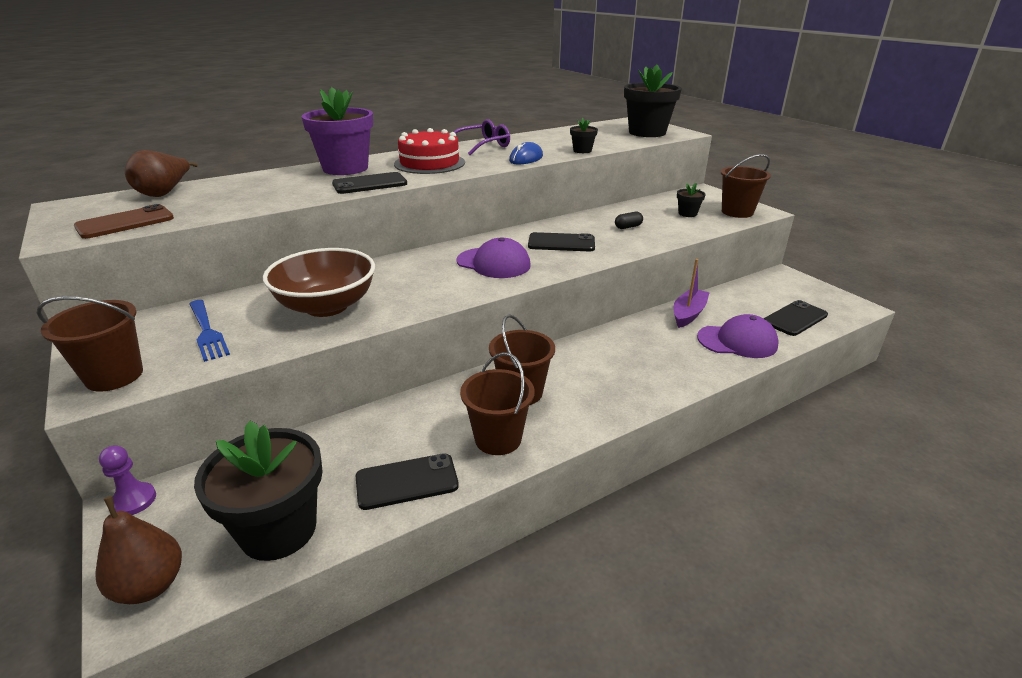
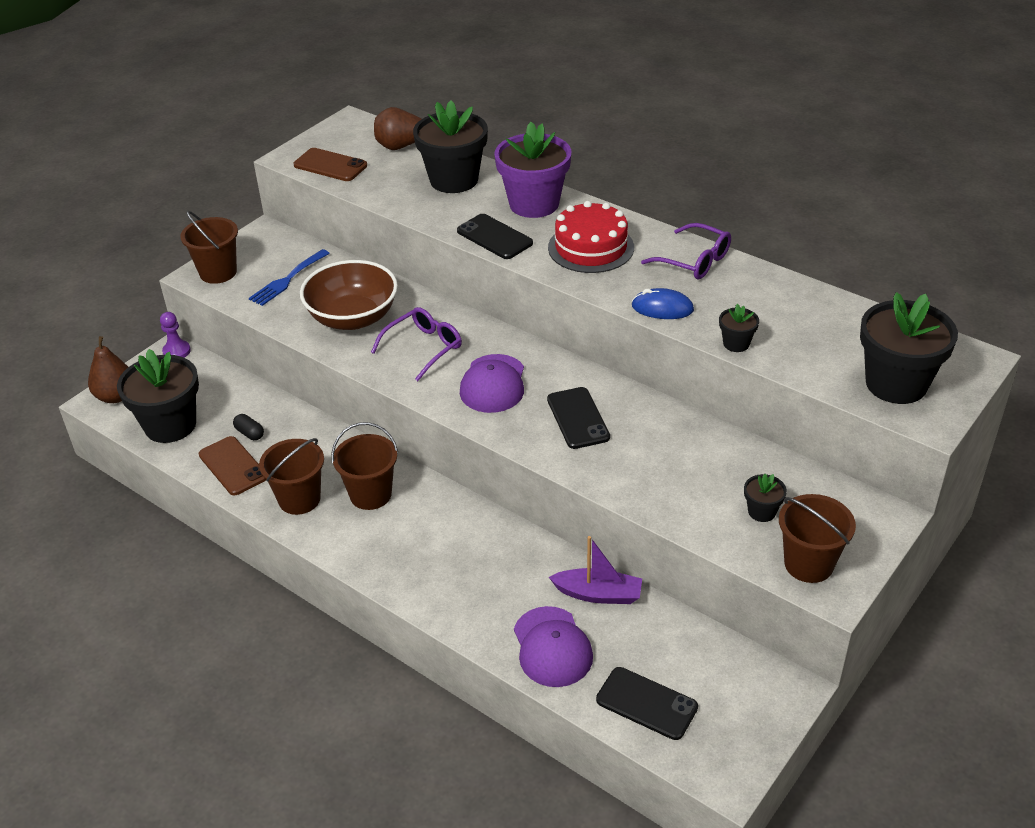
camera: 70 degrees right, 10 degrees up
black phone [356,453,459,510] -> brown phone [199,436,266,495]
black capsule [615,212,643,229] -> black capsule moved to [233,414,264,440]
none -> purple glasses [371,307,462,381]
none -> black flower pot [413,100,488,193]

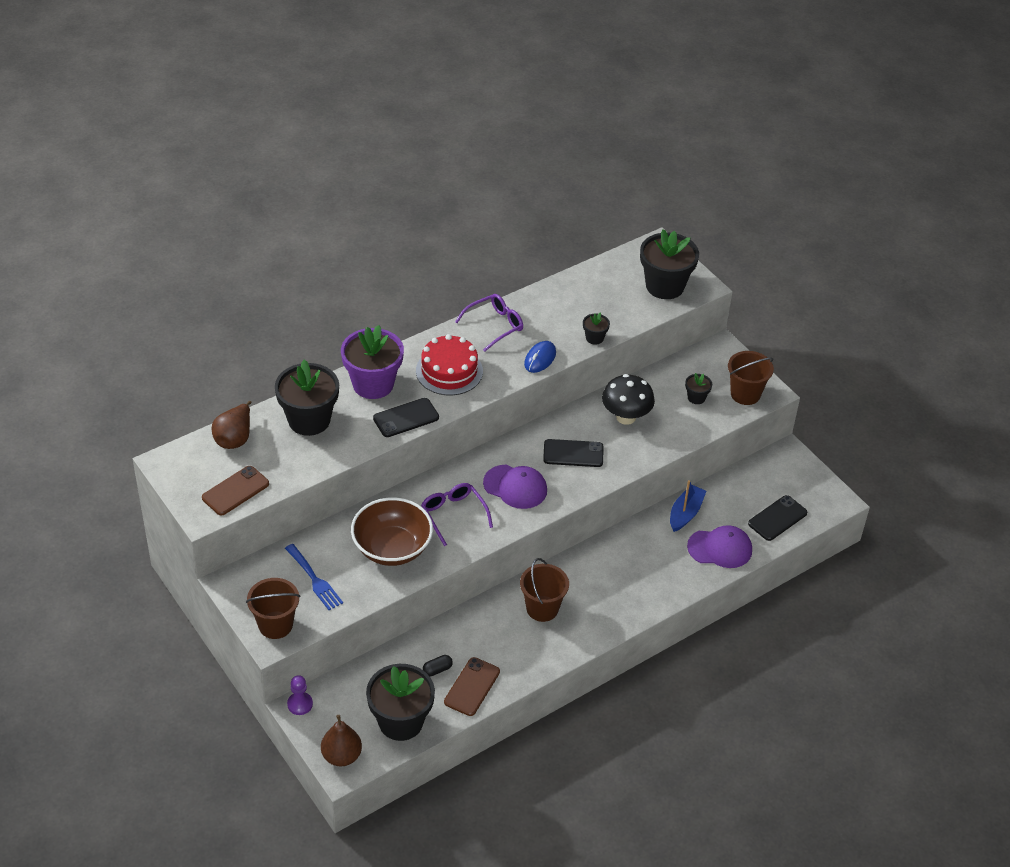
camera: 75 degrees left, 5 degrees up
brown phone [199,436,266,495] -> brown phone turned 45 degrees counterclockwise [444,657,500,716]
brown bucket [259,438,324,515] -> none
purple boat [549,536,642,604] -> blue boat [670,480,706,532]
none -> black mushroom [602,374,655,425]

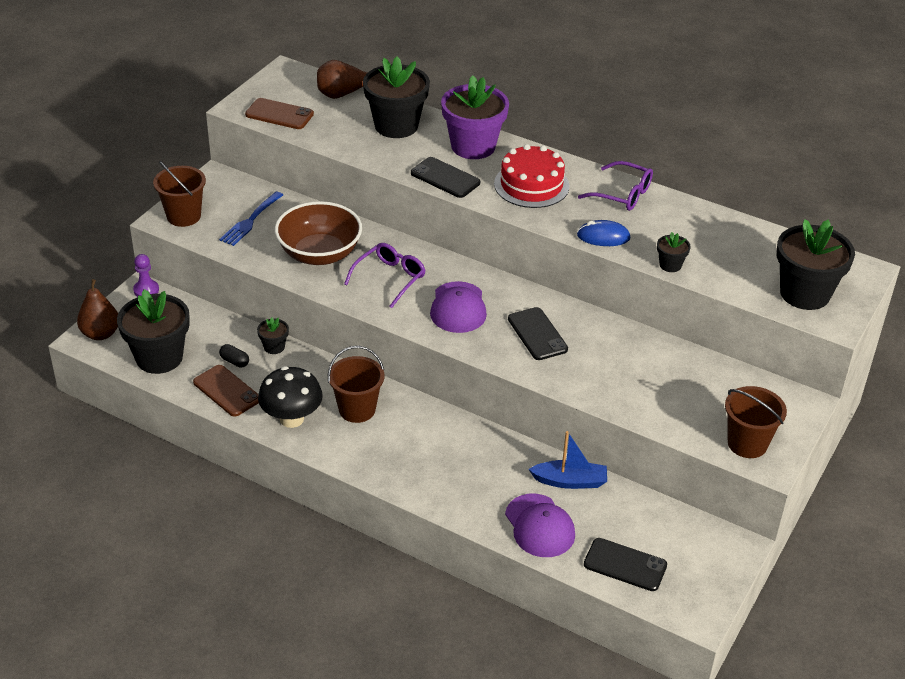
camera: 65 degrees right, 5 degrees down
brown phone [444,657,500,716] -> brown phone turned 45 degrees clockwise [193,365,259,417]
black mushroom [602,374,655,425] -> black mushroom moved to [258,366,323,428]
black flower pot [685,373,712,404] -> black flower pot moved to [257,317,289,354]

